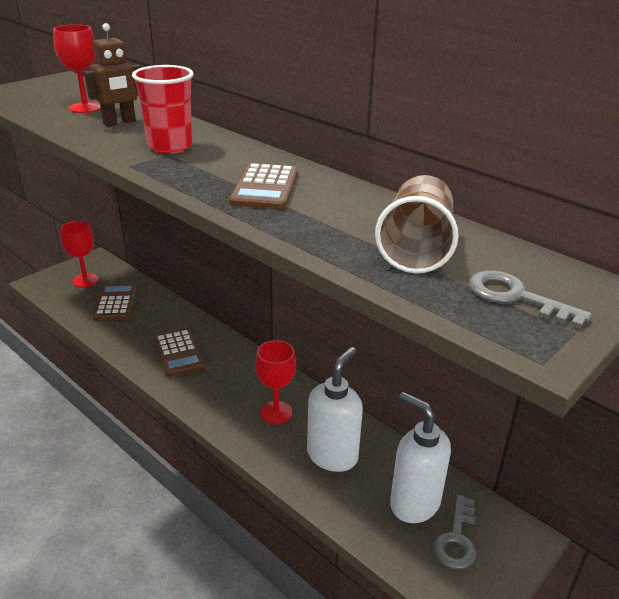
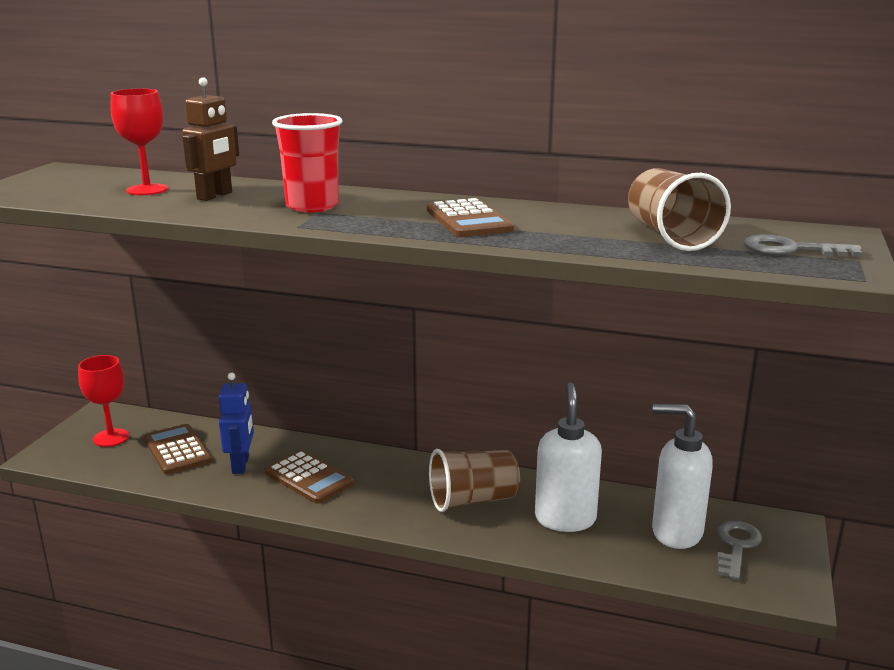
camera: 25 degrees left, 10 degrees down
red goblet [255,340,296,424] -> brown cup [429,449,520,512]
grey key [433,494,476,570] -> grey key turned 150 degrees counterclockwise [717,520,762,580]
none -> blue robot [219,372,254,474]

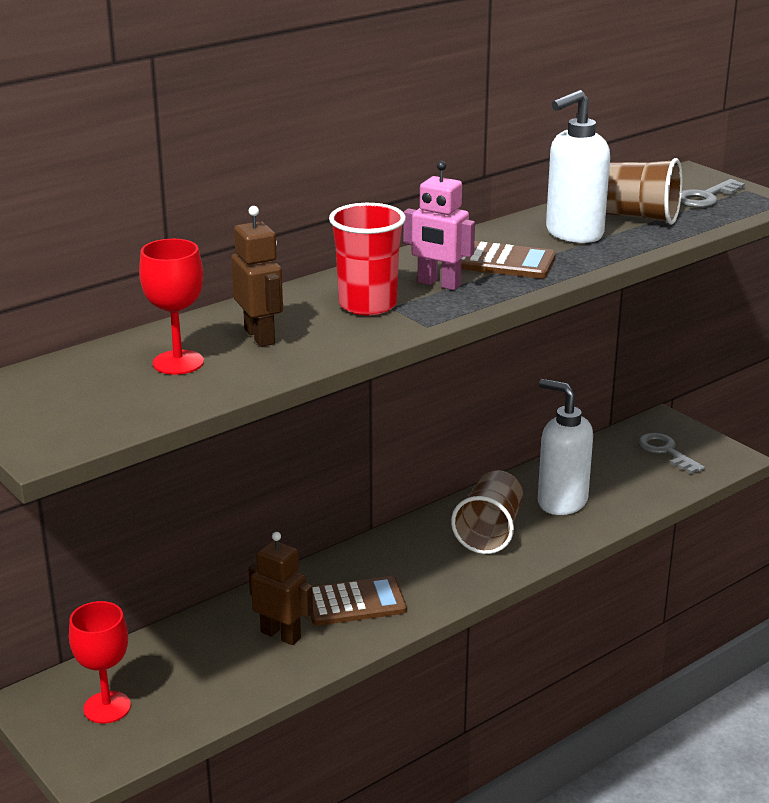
camera: 55 degrees left, 5 degrees up
brown calculator [144,424,212,474] -> none
blue robot [219,372,254,474] -> brown robot [248,532,313,645]
white soap dispenser [652,404,713,549] -> white soap dispenser moved to [546,90,610,243]
none -> pink robot [403,161,475,290]

